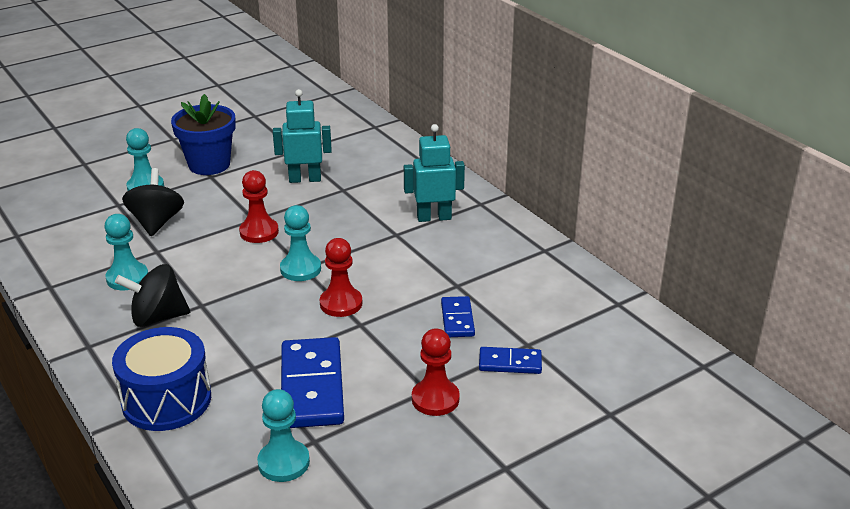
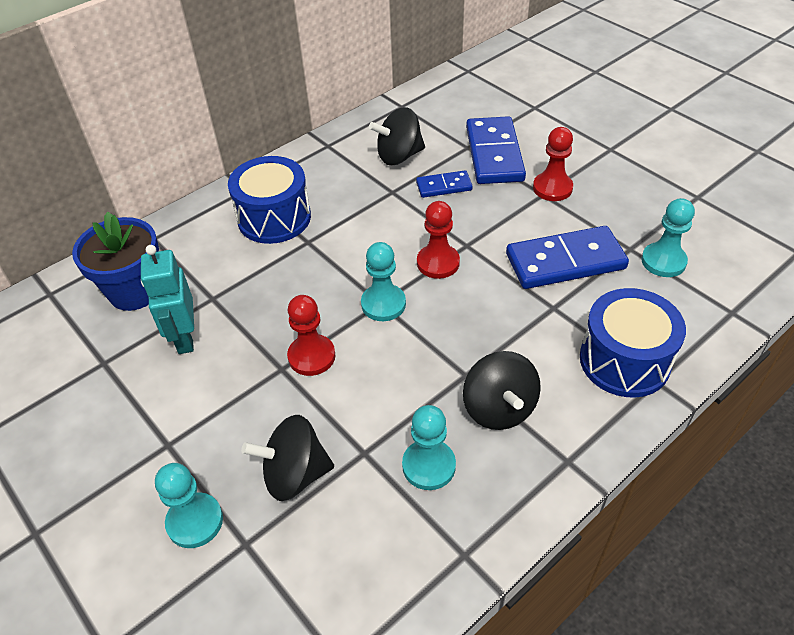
camera: 95 degrees left, 15 degrees up
blue flower pot [171,94,236,175] -> blue flower pot moved to [72,212,159,311]
turquoise robot [404,124,465,222] -> blue drum [228,156,311,244]
blue domino [479,347,542,374] -> blue domino [466,116,526,184], size x1.88
none -> black spinning top [369,108,425,165]

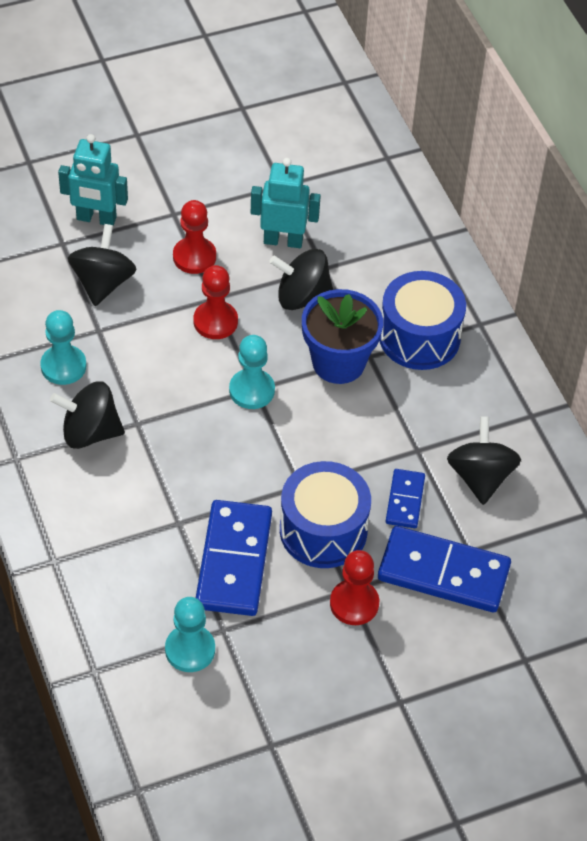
camera: 105 degrees right, 5 degrees up
blue flower pot [72,212,159,311] -> blue flower pot moved to [302,289,383,384]
turquoise pawn [155,463,223,548] -> turquoise robot [58,134,128,226]
red pawn [417,201,460,279] -> red pawn moved to [173,200,216,274]
blue drum [580,288,686,398] -> blue drum moved to [280,461,371,568]
none -> black spinning top [269,249,333,310]

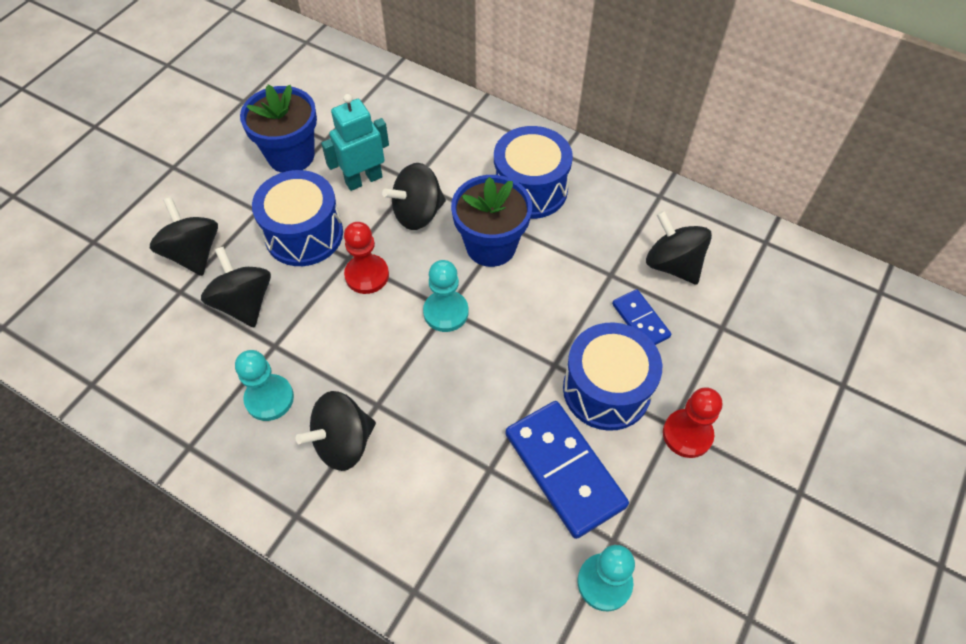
camera: 35 degrees left, 5 degrees up
turquoise robot [58,134,128,226] -> black spinning top [150,197,218,276]
red pawn [173,200,216,274] -> blue drum [252,170,343,266]
blue domino [378,526,511,612] -> none
none -> blue flower pot [240,85,317,173]

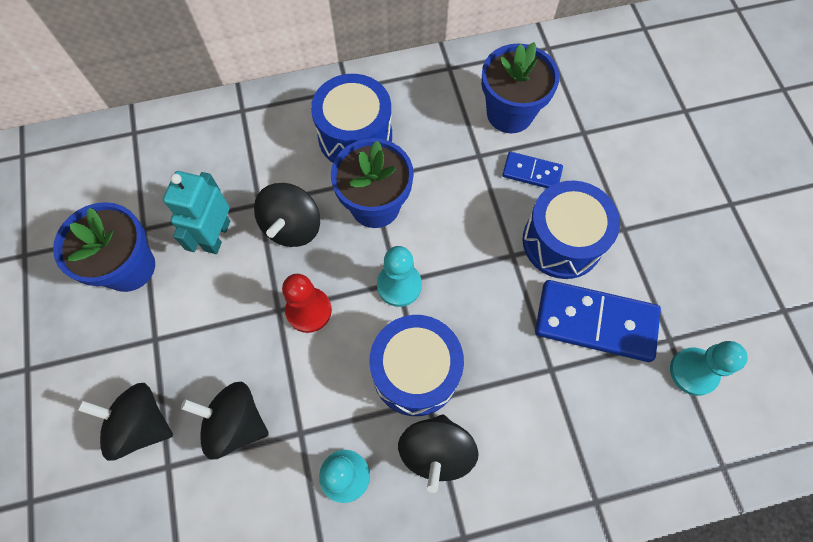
camera: 45 degrees left, 10 degrees up
blue drum [252,170,343,266] -> blue drum moved to [369,315,464,416]
black spinning top [646,211,712,285] -> blue flower pot [481,42,559,133]
red pawn [663,387,722,458] -> none

